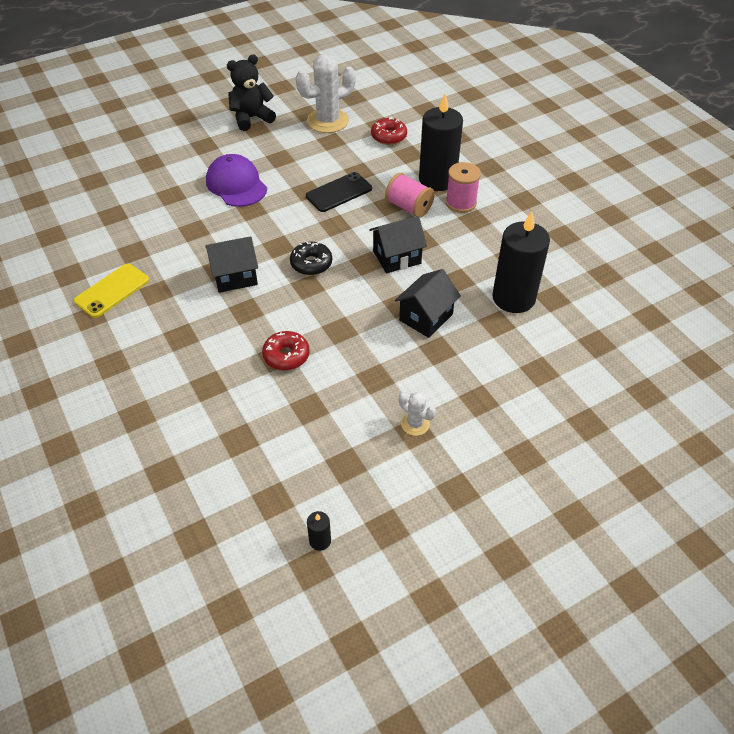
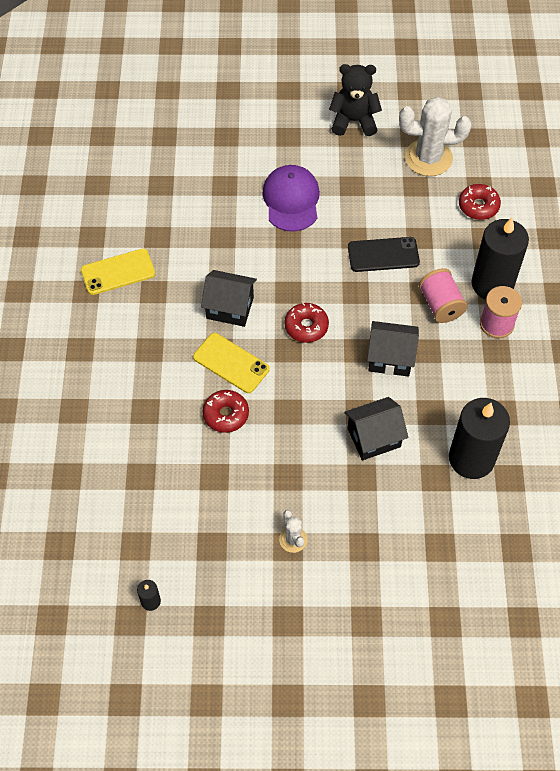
camera: 30 degrees right, 10 degrees up
black donut [290,242,332,275] -> red donut [284,303,329,343]
none -> yellow phone [193,333,270,393]

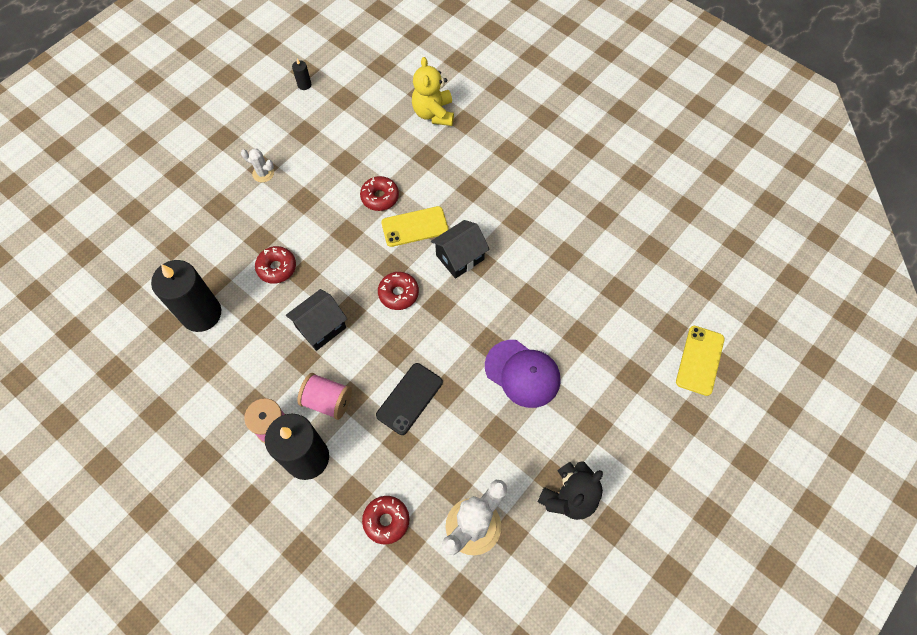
camera: 130 degrees right, 5 degrees up
yellow phone [81,249,155,295] -> yellow phone moved to [676,326,725,396]
black house [344,397,408,460] -> red donut [255,246,296,284]
none -> yellow teddy bear [412,57,454,126]

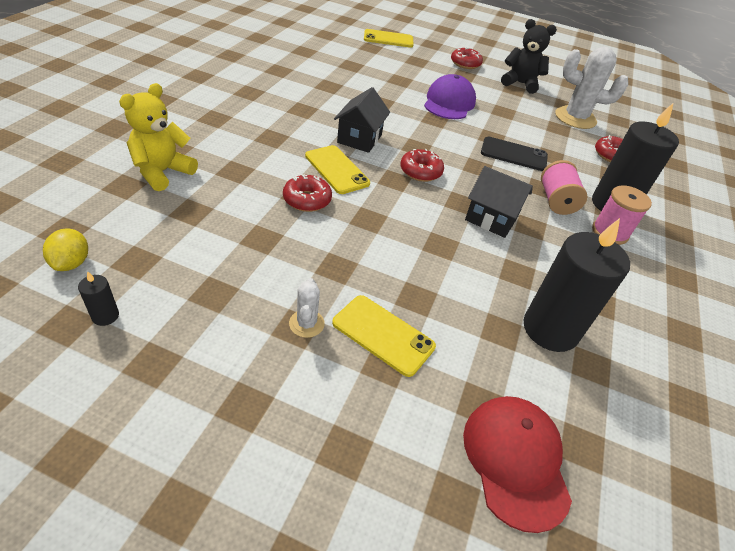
camera: 115 degrees left, 20 degrees down
red donut [255,246,296,284] -> red donut moved to [451,47,483,69]
yellow teddy bear [412,57,454,126] -> yellow teddy bear turned 150 degrees clockwise [119,83,198,191]
black house [431,220,490,279] -> black house turned 75 degrees clockwise [334,87,390,153]
none -> yellow lemon [43,228,88,271]
none -> yellow phone [332,295,436,377]
none -> red cap [463,396,572,533]

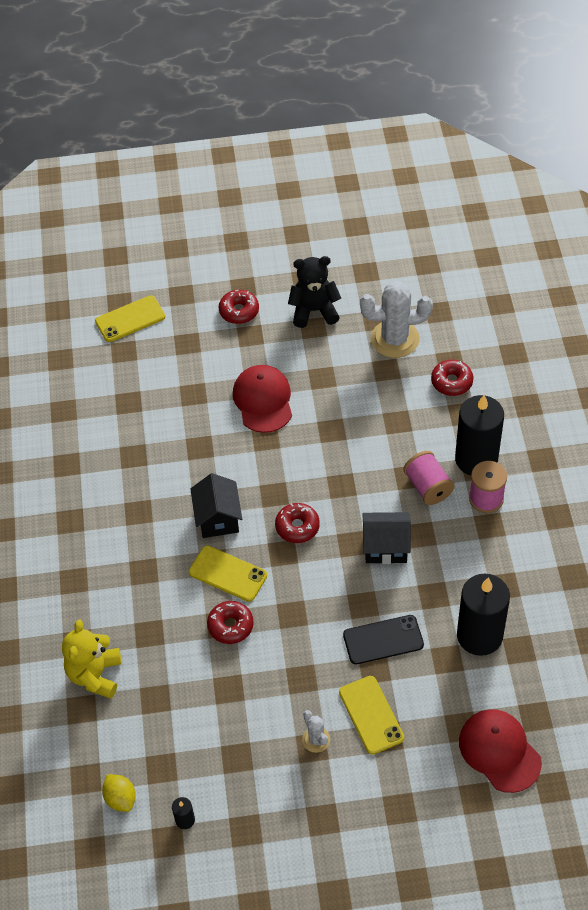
camera: 20 degrees left, 10 degrees up
yellow phone [332,295,436,377] -> yellow phone turned 60 degrees clockwise [339,676,404,755]
purple cap [424,74,476,119] -> red cap [233,365,292,433]
black phone [481,137,548,171] -> black phone moved to [343,615,424,665]

